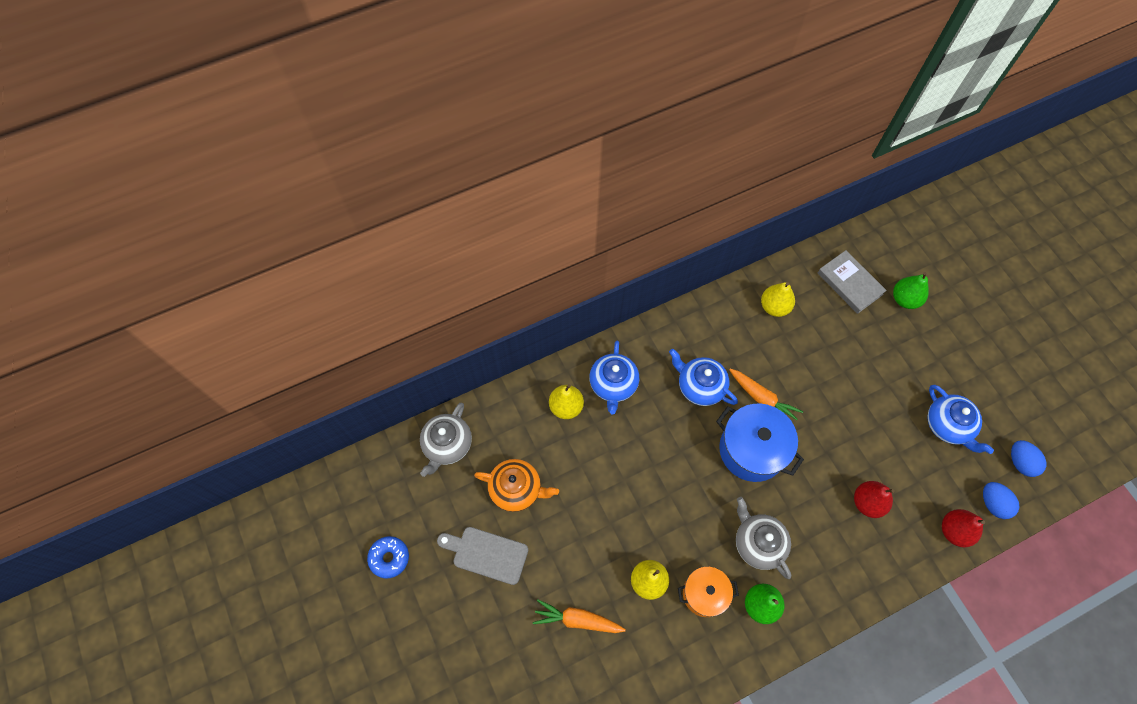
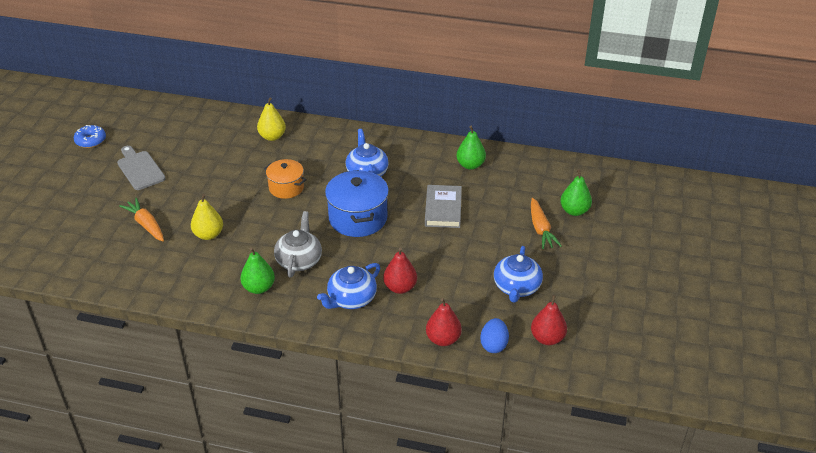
camera: 40 degrees right, 25 degrees down
grey teapot [420,403,472,477] -> none
orange teapot [474,459,559,512] -> none
blue teapot [589,341,639,414] -> blue teapot moved to [317,263,380,309]
orange pot [678,566,739,617] -> orange pot moved to [264,159,307,199]
orange carrot [729,369,803,420] -> orange carrot moved to [531,198,562,249]
yellow pear [761,282,795,317] -> green pear [456,126,486,170]
grey book [818,250,887,314] -> grey book moved to [425,185,462,228]
blue egg [1011,440,1046,477] -> red pear [531,295,567,345]

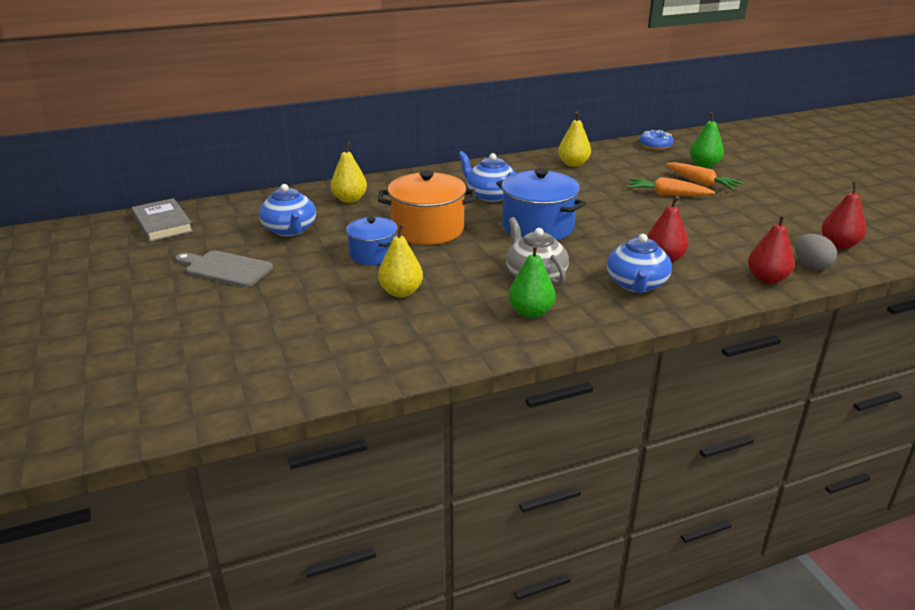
camera: 35 degrees left, 10 degrees down
blue donut [74,125,106,148] -> blue donut moved to [639,130,674,150]
orange carrot [119,198,164,241] -> orange carrot moved to [628,177,715,196]
orange pot [264,159,307,199] -> orange pot [378,171,476,245], size x1.61
grey book [425,185,462,228] -> grey book moved to [131,198,193,242]
green pear [456,126,486,170] -> yellow pear [558,112,591,167]
blue egg [480,318,509,353] -> grey egg [795,234,837,270]
blue teapot [494,246,543,302] -> blue teapot moved to [259,184,316,236]
none -> blue pot [346,217,398,265]

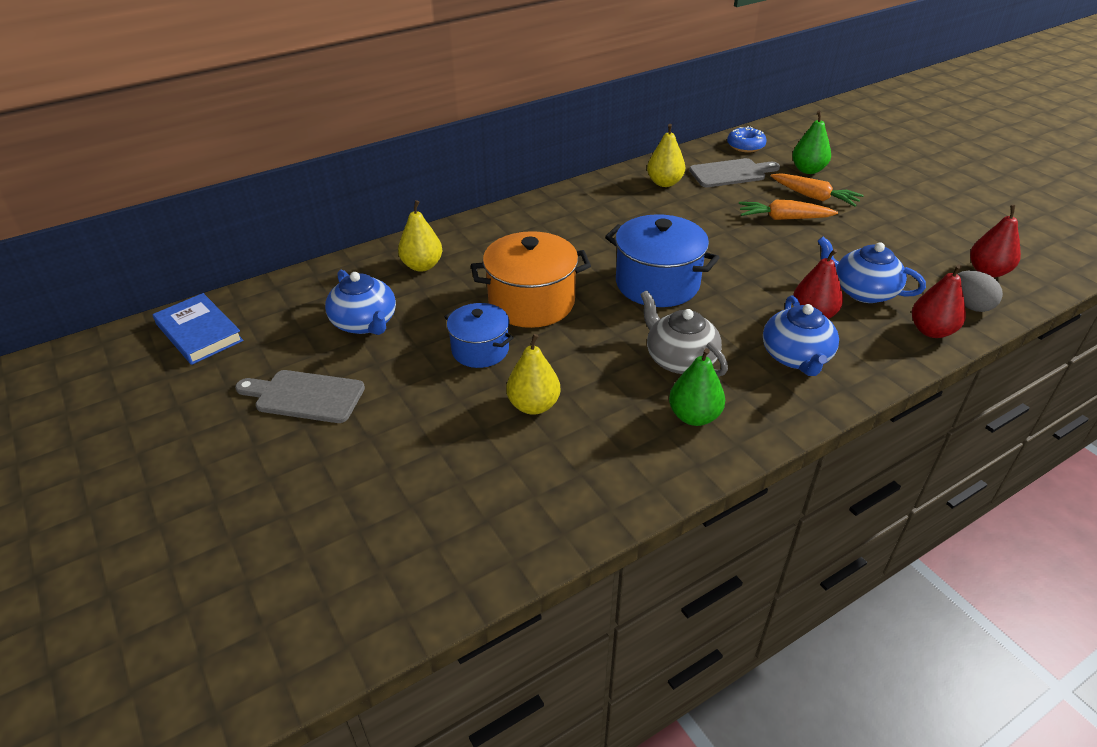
camera: 10 degrees left, 10 degrees up
grey book [131,198,193,242] -> blue book [153,293,243,365]
blue teapot [458,151,516,202] -> blue teapot moved to [817,236,926,303]
none -> grey cutting board [689,158,780,187]

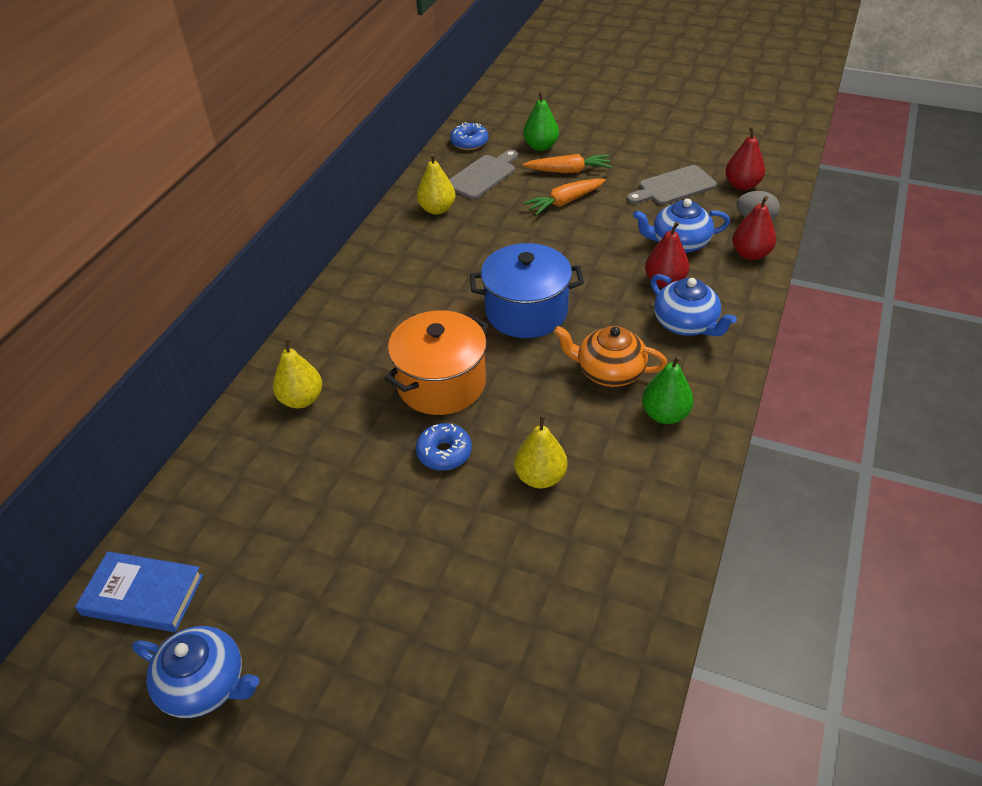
camera: 35 degrees left, 5 degrees up
grey cutting board [235,370,365,423] -> grey cutting board moved to [627,165,717,205]
blue teapot [325,270,396,335] -> blue teapot moved to [132,626,259,718]
blue pot [444,303,514,368] -> blue donut [416,423,472,471]
grey teapot [640,290,728,376] -> orange teapot [553,326,667,387]

